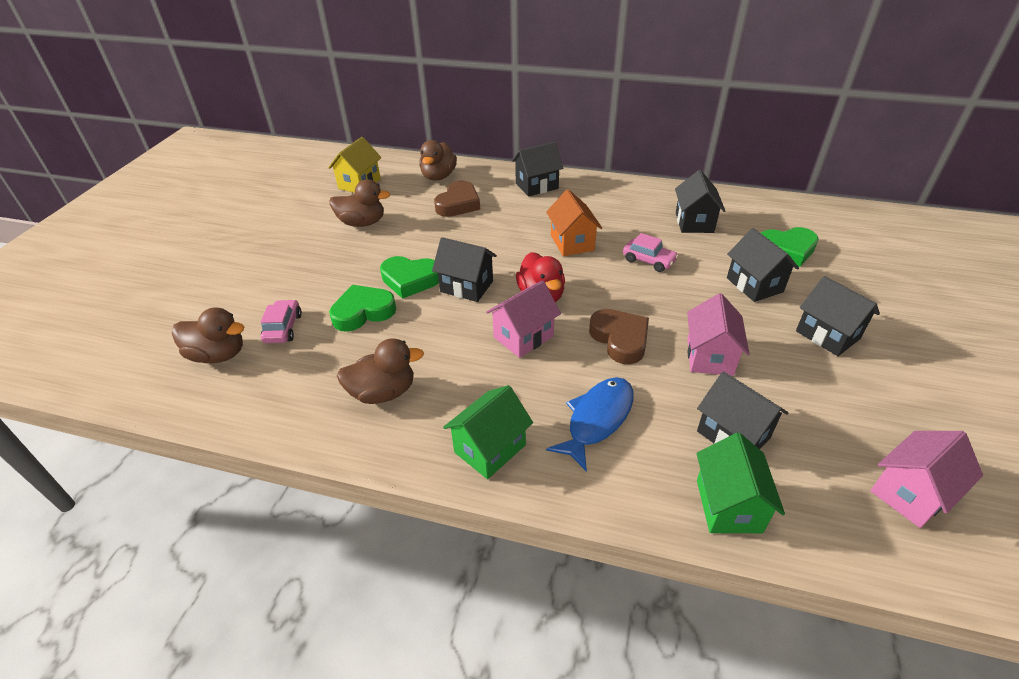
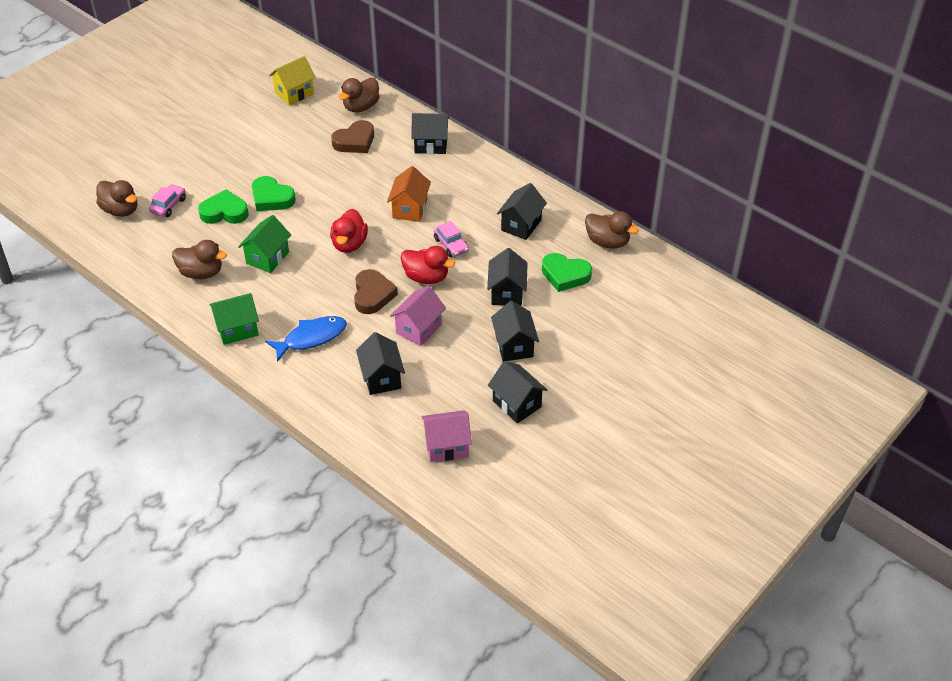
camera: 25 degrees right, 5 degrees up
brown duck [330,179,390,227] -> brown duck moved to [585,211,639,249]
black house [432,237,497,302] -> black house moved to [488,361,547,423]
pink house [486,280,561,358] -> none
green house [696,433,785,533] -> green house moved to [238,215,291,273]
none -> red duck [401,246,455,284]

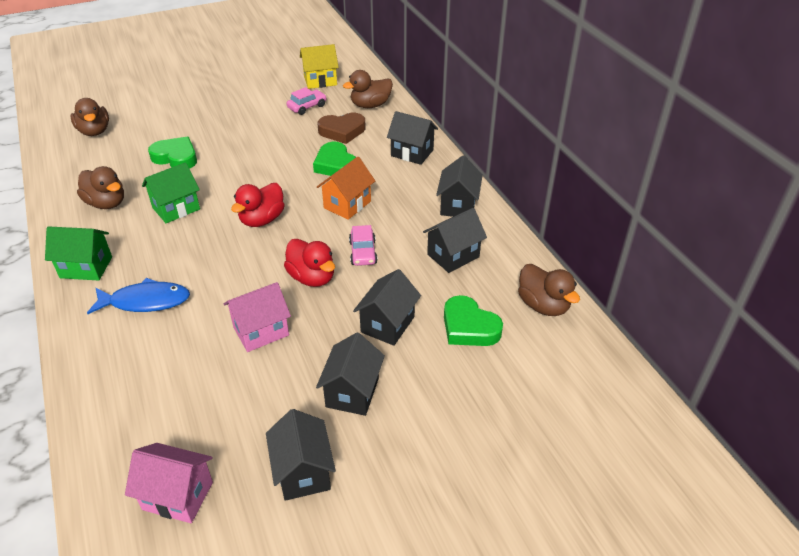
camera: 25 degrees right, 5 degrees down
pink car [149,184,186,217] -> pink car moved to [286,87,327,115]
green heart [252,176,296,211] -> green heart moved to [313,142,356,176]
brown heart [354,269,398,314] -> none
black house [356,332,405,395] -> black house moved to [436,156,483,217]

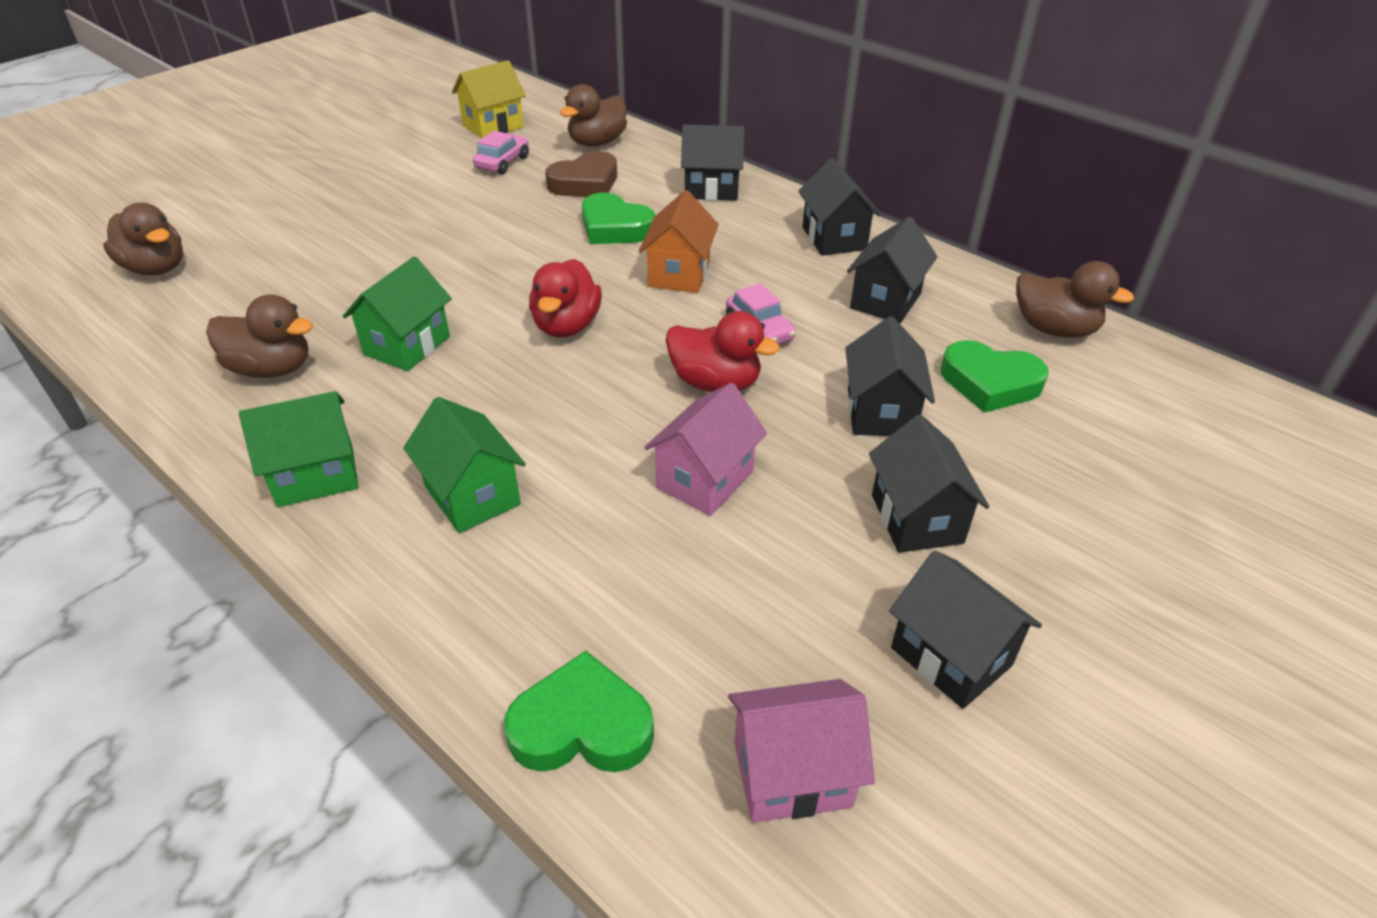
camera: 25 degrees left, 0 degrees up
blue fish [87,278,190,314] -> green house [403,397,526,533]
green heart [148,137,197,169] -> green heart moved to [504,651,654,772]

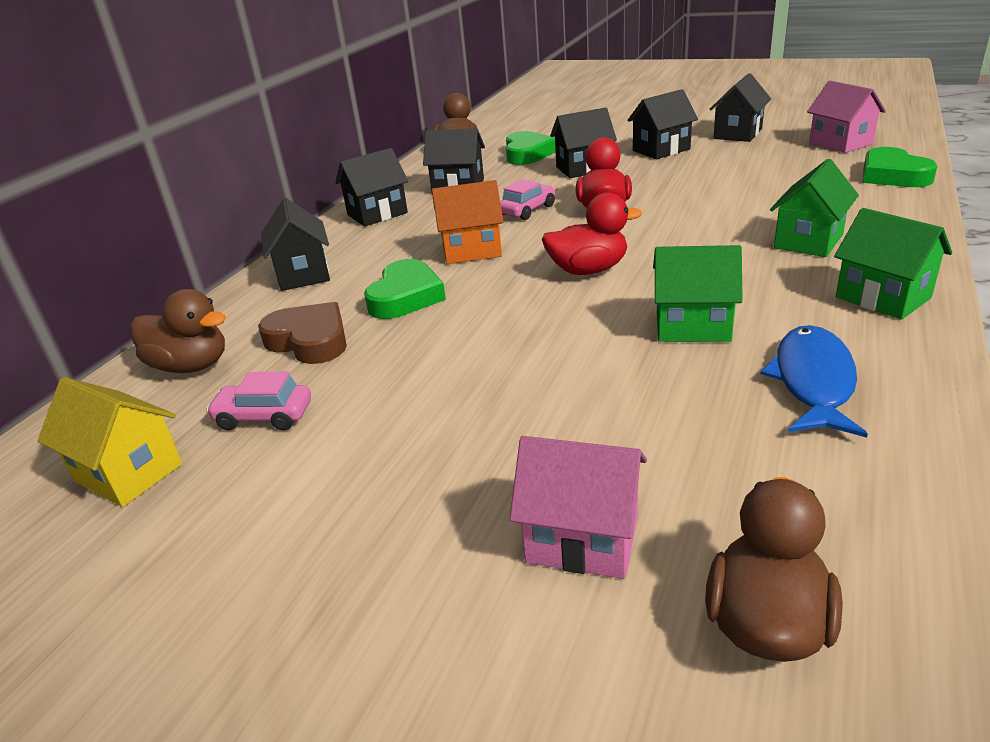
camera: 105 degrees left, 10 degrees down
brown duck [206,294,313,378] -> blue fish [760,325,868,438]
pink house [644,383,767,516] -> pink house moved to [510,436,647,579]

